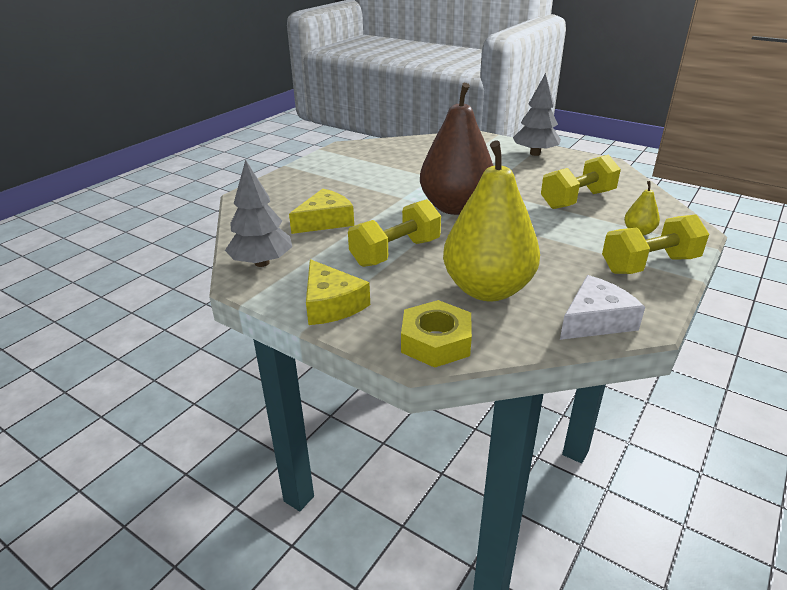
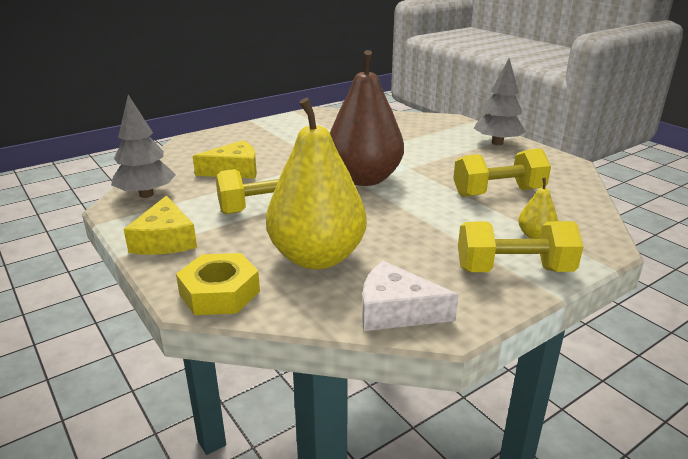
camera: 20 degrees right, 5 degrees down
white cheese [560,275,645,340] -> white cheese turned 150 degrees counterclockwise [362,261,459,331]

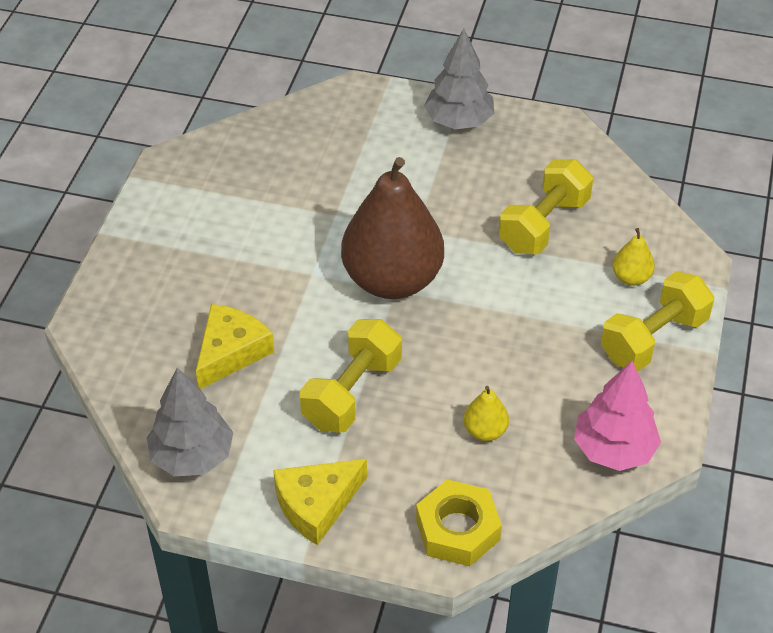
camera: 40 degrees left, 20 degrees up
yellow cheese [124,195,197,255] -> yellow cheese turned 105 degrees clockwise [273,459,367,545]
yellow pear [266,98,367,270] -> yellow pear [464,386,509,441], size x0.41
white cheese [362,261,459,331] -> pink tree [574,361,661,471]

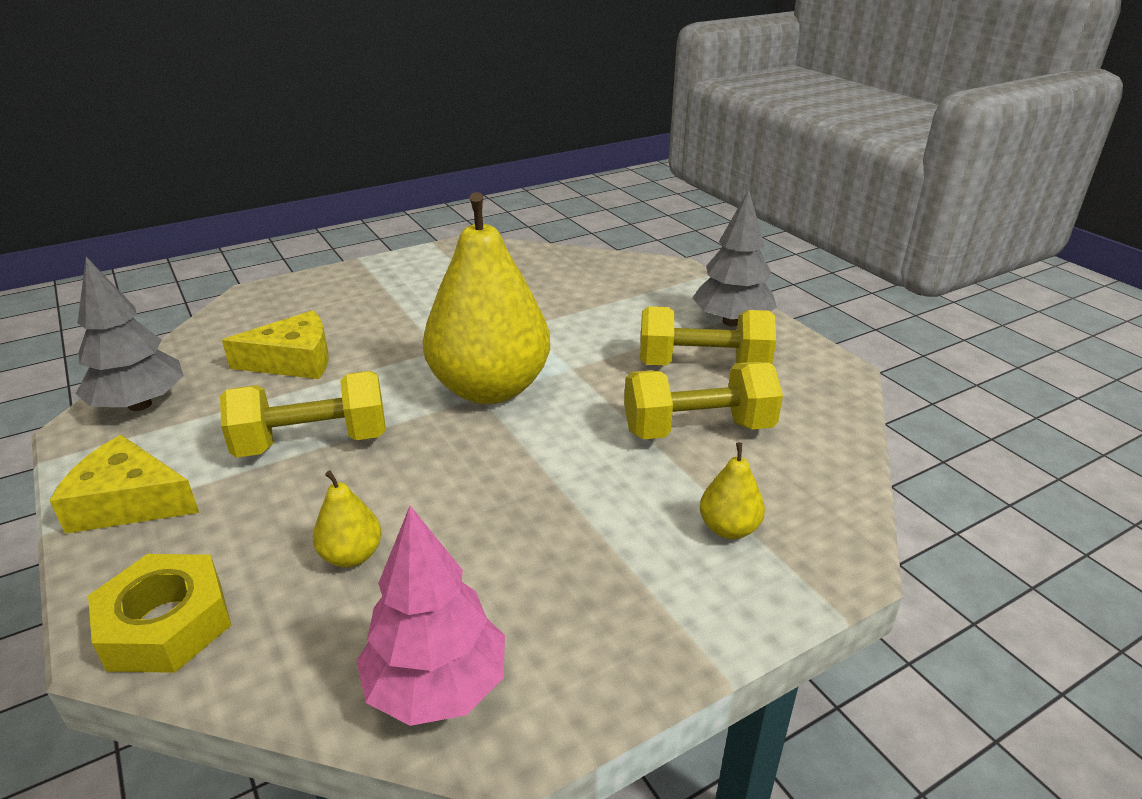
camera: 45 degrees right, 15 degrees down
brown pear [341,157,444,299] -> yellow pear [423,192,550,404]
yellow dumbbell [601,271,714,371] -> yellow dumbbell moved to [640,306,776,365]

